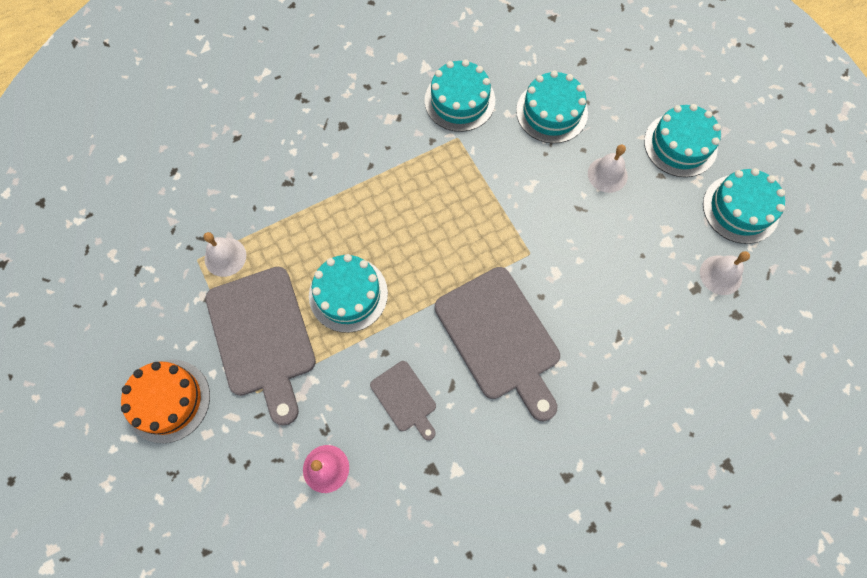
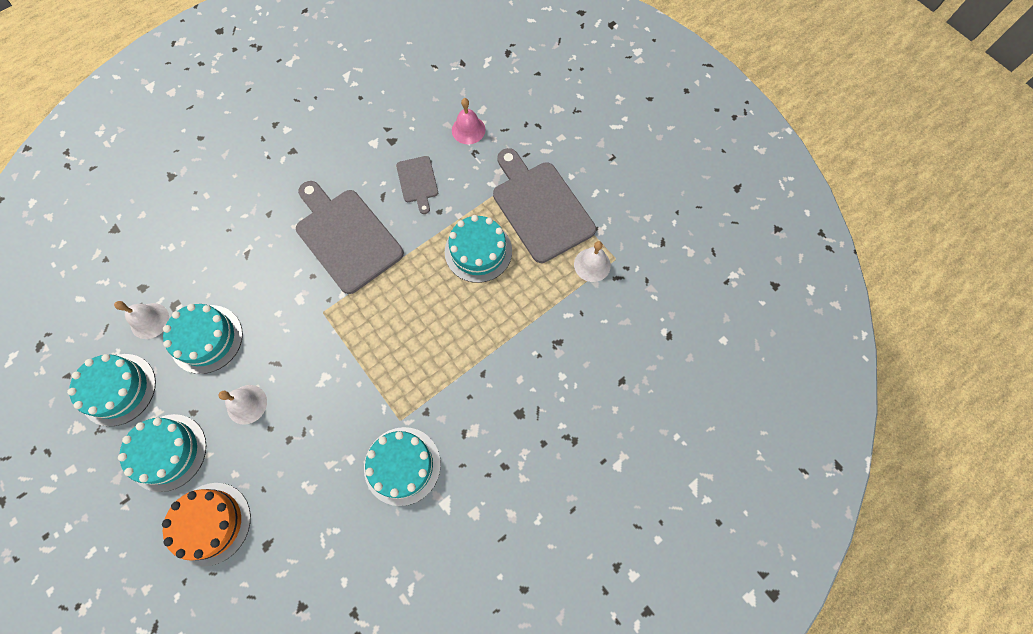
camera: 170 degrees right, 0 degrees up
orange cake [121,360,210,443] -> orange cake moved to [162,483,251,567]
grey cutting board [370,361,436,440] -> grey cutting board turned 150 degrees counterclockwise [396,156,438,214]
turquoise cake [516,70,588,143] -> turquoise cake moved to [163,304,243,374]

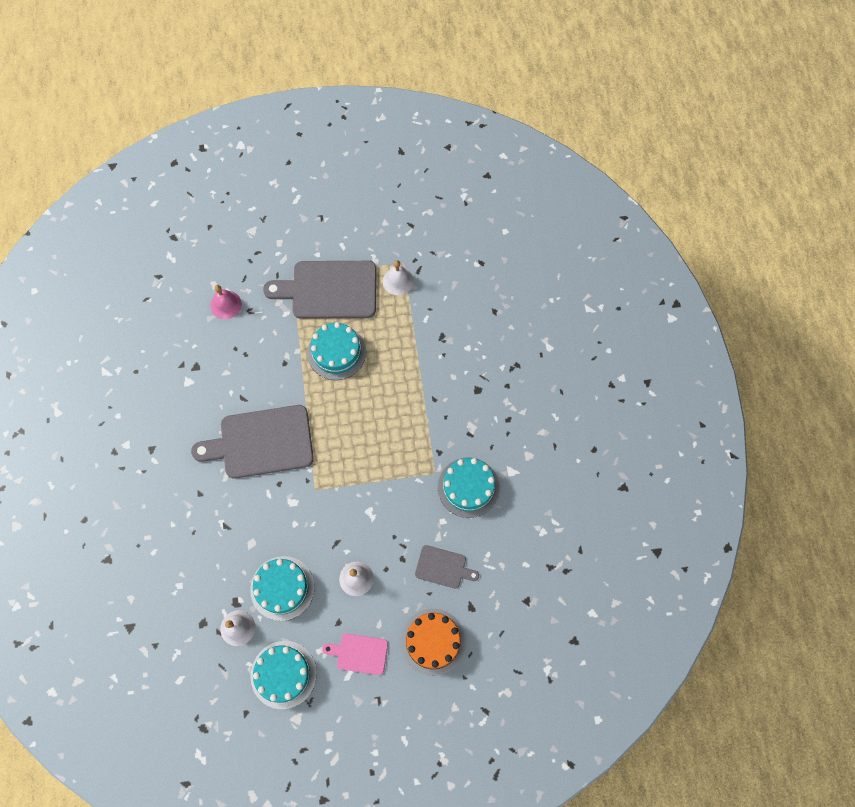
camera: 60 degrees left, 0 degrees up
turquoise cake [118,414,206,492] -> pink cutting board [322,634,388,675]
grey cutting board [396,156,438,214] -> grey cutting board moved to [415,545,479,588]

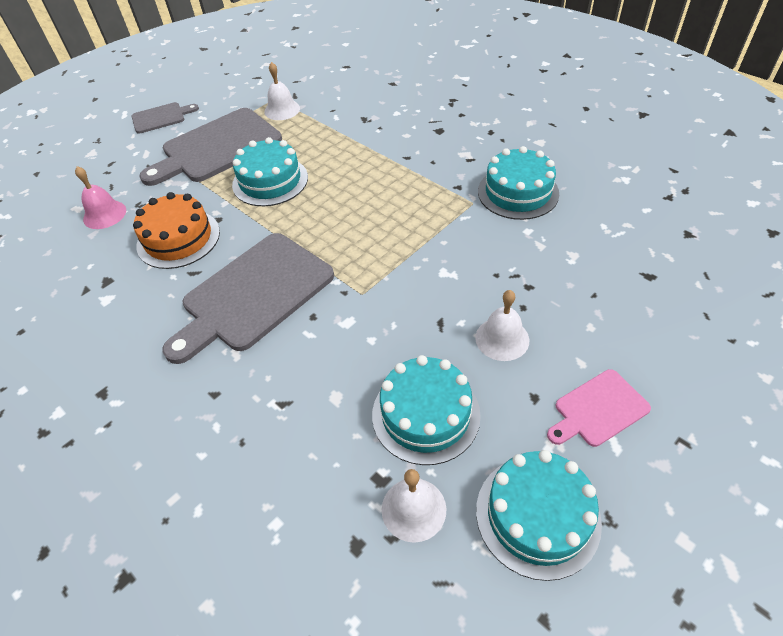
camera: 35 degrees left, 20 degrees down
orange cake [401,609,466,676] -> orange cake moved to [133,192,220,269]
grey cutting board [415,545,479,588] -> grey cutting board moved to [131,102,199,134]

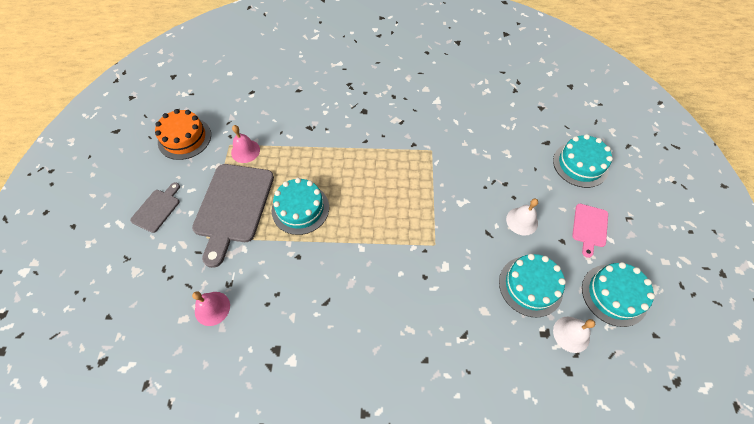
camera: 45 degrees left, 10 degrees up
orange cake [133,192,220,269] -> orange cake moved to [155,109,211,160]
grey cutting board [162,233,334,364] -> none
white bell [264,62,300,120] -> pink bell [231,125,260,163]
turquoise cake [478,146,559,220] -> turquoise cake moved to [553,134,613,188]

